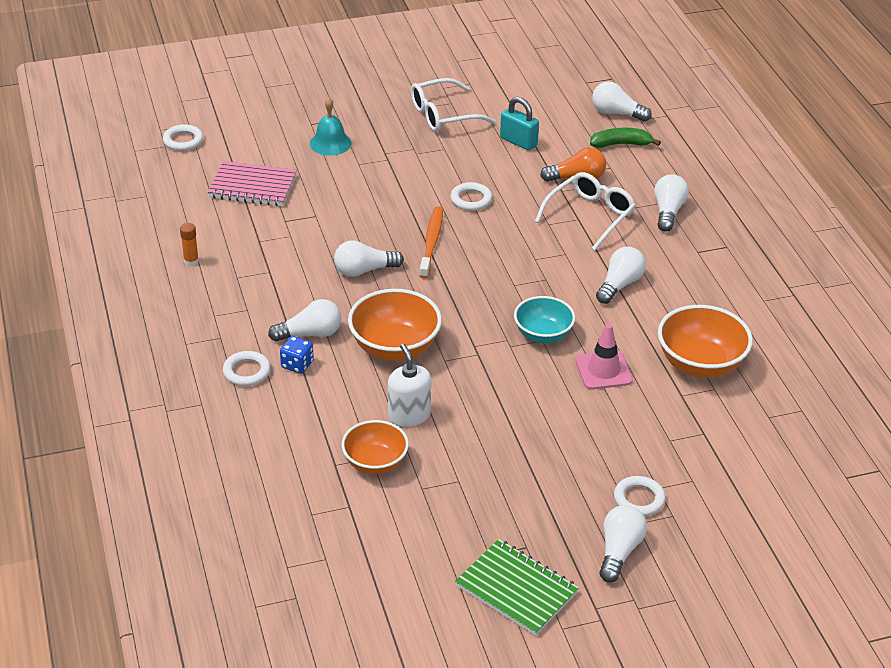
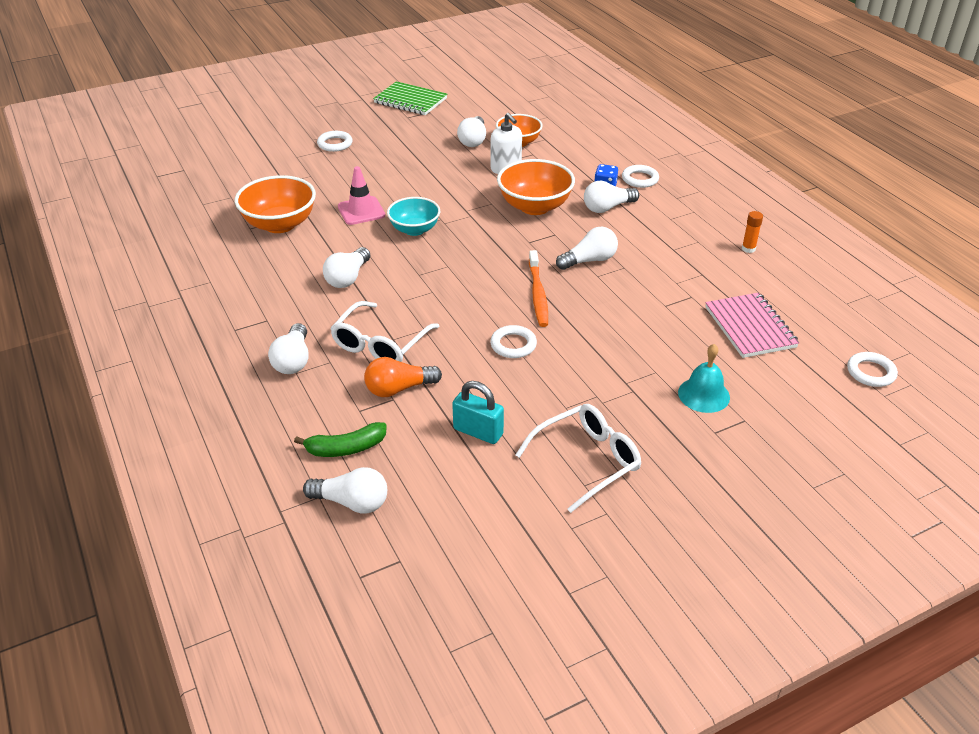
camera: 170 degrees right, 0 degrees up
pink notebook [208,161,297,206] -> pink notebook turned 75 degrees clockwise [705,293,799,358]
white light bulb [599,505,647,583] -> white light bulb moved to [457,116,486,147]

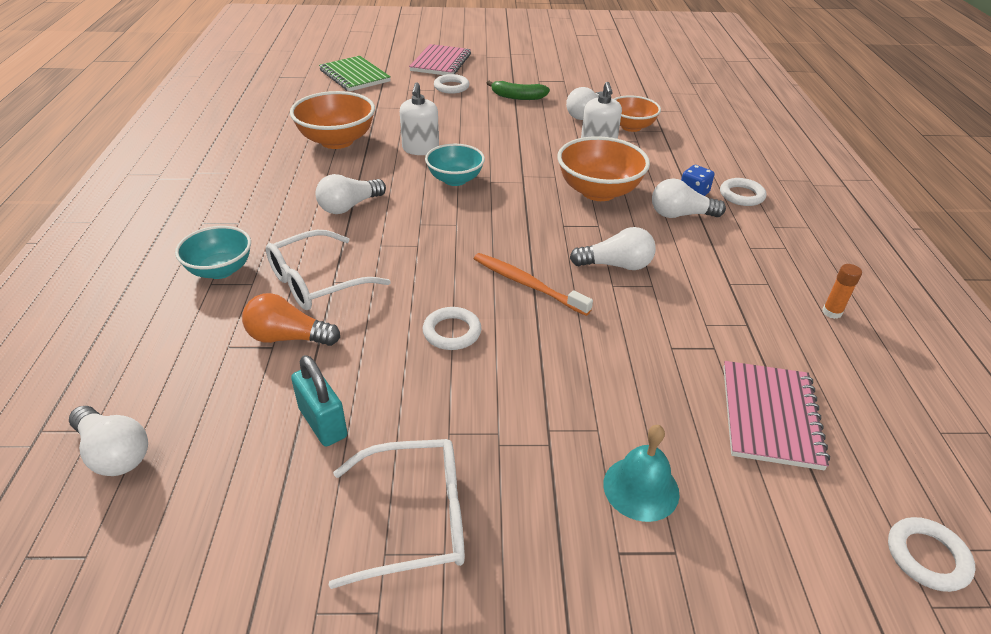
camera: 25 degrees right, 0 degrees up
white light bulb [268,323,309,374] -> turquoise bowl [175,226,251,279]
green banana [294,422,387,457] -> green banana moved to [486,81,550,100]
pink traffic cone [338,166,385,225] -> white soap dispenser [400,82,439,155]
green notebook [373,81,447,115] -> green notebook moved to [319,56,391,92]
orange toothbrush [529,250,548,327] -> orange toothbrush turned 105 degrees clockwise [474,253,593,316]
none -> pink notebook [409,44,471,75]

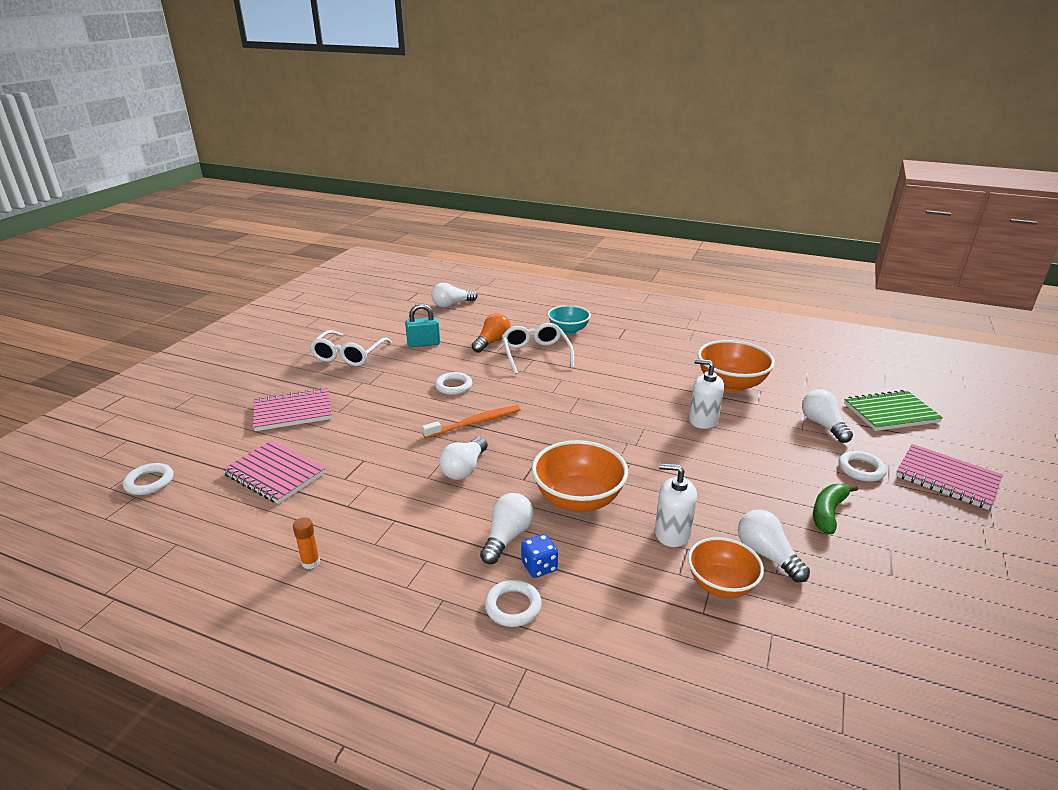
camera: 115 degrees right, 10 degrees down
white light bulb [316,174,386,214] -> white light bulb moved to [802,389,853,443]
turquoise bowl [425,144,485,186] -> none
turquoise bell [603,425,680,522] -> pink notebook [253,388,332,431]

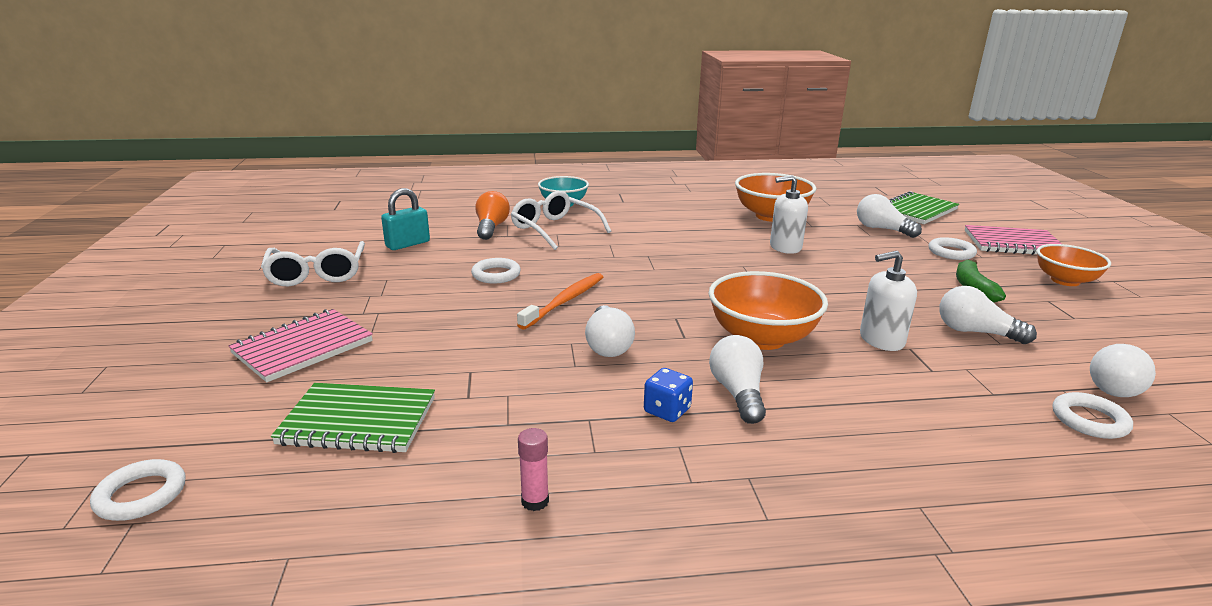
camera: 30 degrees left, 5 degrees down
pink notebook [222,441,326,504] -> green notebook [271,383,435,453]
orange glue stick [293,517,320,569] -> pink glue stick [518,428,549,511]
white light bulb [431,283,478,308] -> white light bulb moved to [1090,344,1156,397]
white ring [485,580,542,627] -> white ring moved to [1053,392,1133,439]
blue dice [521,534,558,578] -> blue dice moved to [644,368,693,422]
orange bowl [688,537,764,598] -> orange bowl moved to [1036,244,1111,286]

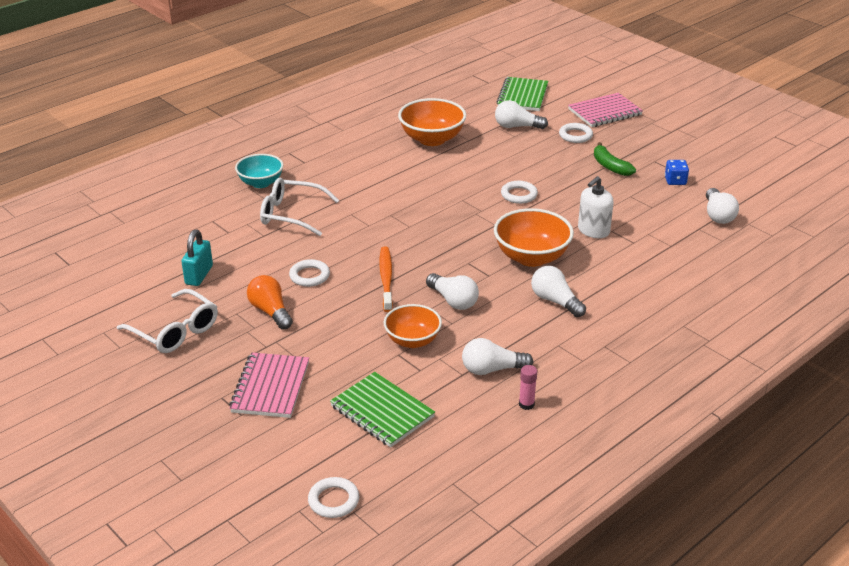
camera: 35 degrees left, 10 degrees up
green notebook [271,383,435,453] -> green notebook turned 75 degrees clockwise [330,372,435,447]
orange light bulb [475,191,510,240] -> orange light bulb moved to [247,275,293,330]
blue dice [644,368,693,422] -> blue dice moved to [665,160,689,185]
white soap dispenser [770,175,808,254] -> none
white light bulb [939,286,1037,344] -> white light bulb moved to [462,338,533,375]
orange bowl [1036,244,1111,286] -> orange bowl moved to [384,304,442,348]
white ring [1053,392,1133,439] -> white ring moved to [501,181,538,204]

